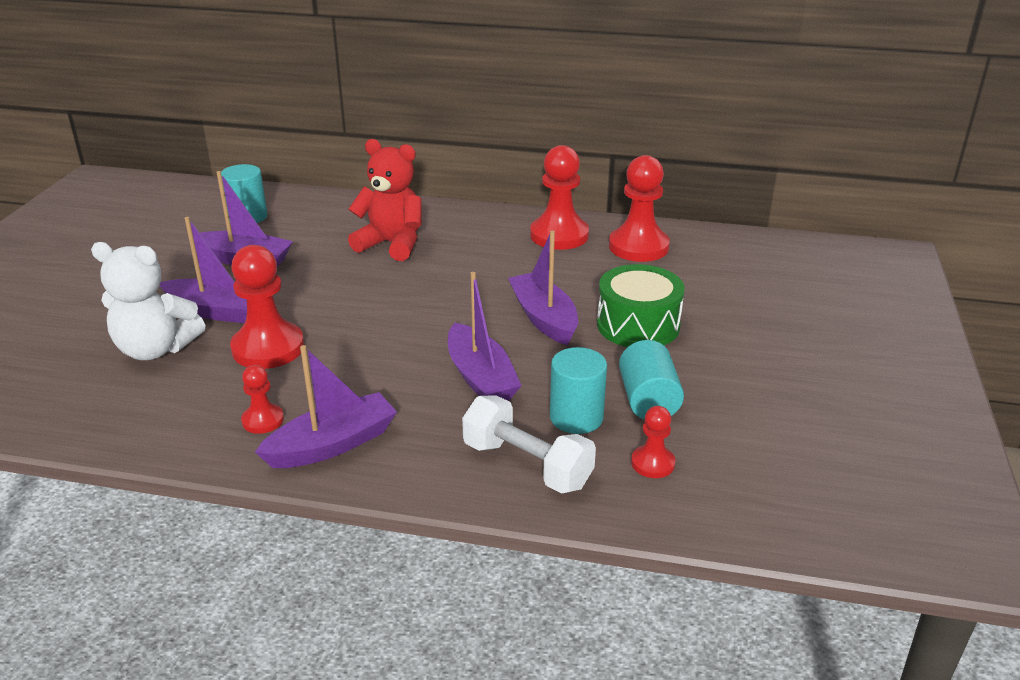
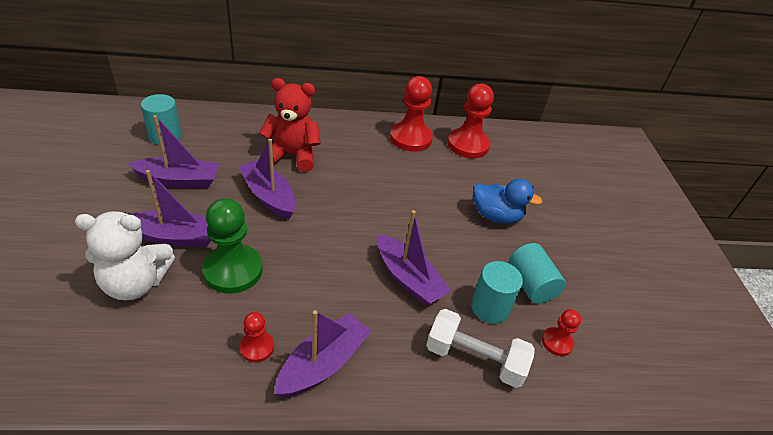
camera: 20 degrees left, 10 degrees up
red pawn [230,245,304,369] -> green pawn [202,198,263,294]
purple boat [508,231,578,345] -> purple boat moved to [238,139,296,219]
green drum [597,264,685,347] -> blue duck [473,179,542,224]

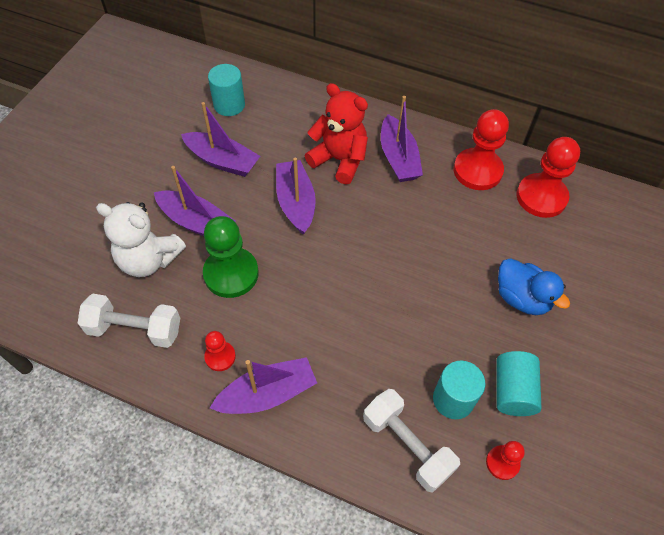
camera: 30 degrees right, 15 degrees up
purple boat [378,210,452,306] -> purple boat moved to [381,96,423,182]
none -> white dumbbell [78,294,180,348]

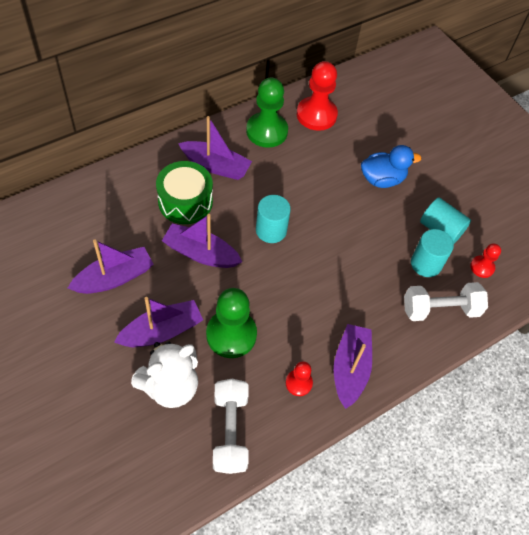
camera: 60 degrees left, 0 degrees up
white dumbbell [78,294,180,348] -> white dumbbell turned 45 degrees counterclockwise [213,379,249,474]
turquoise cylinder [208,64,245,116] -> turquoise cylinder moved to [256,195,291,243]
red teddy bear [305,83,368,184] -> green drum [156,161,213,224]
red pawn [454,109,509,190] -> green pawn [246,78,288,148]

